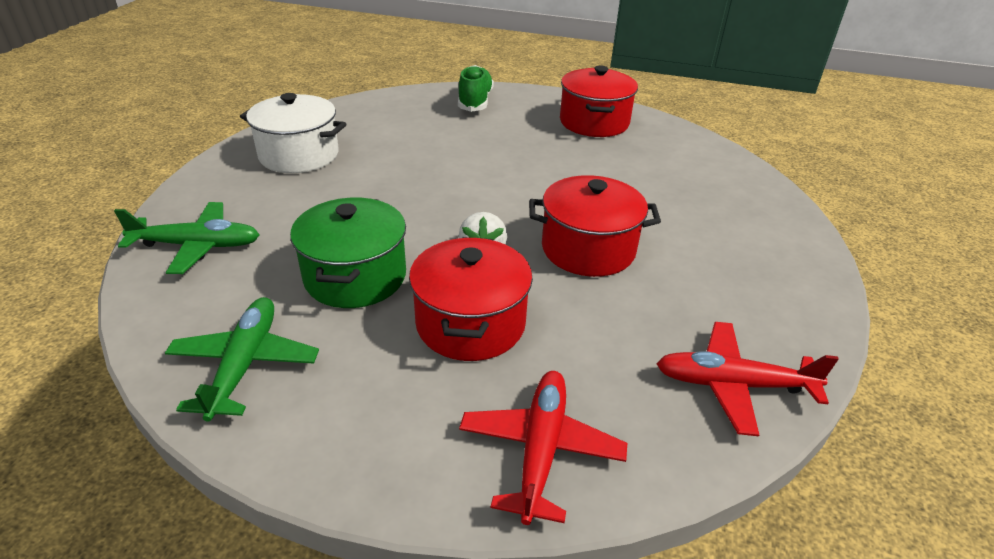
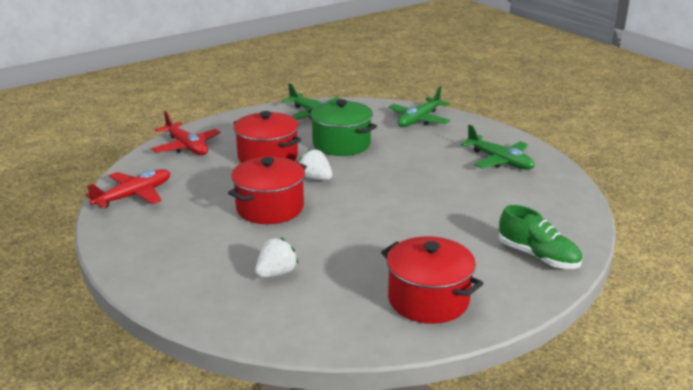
camera: 130 degrees right, 10 degrees down
white pot [240,93,346,173] -> green plane [460,124,535,170]
none -> white strawberry [255,238,298,278]

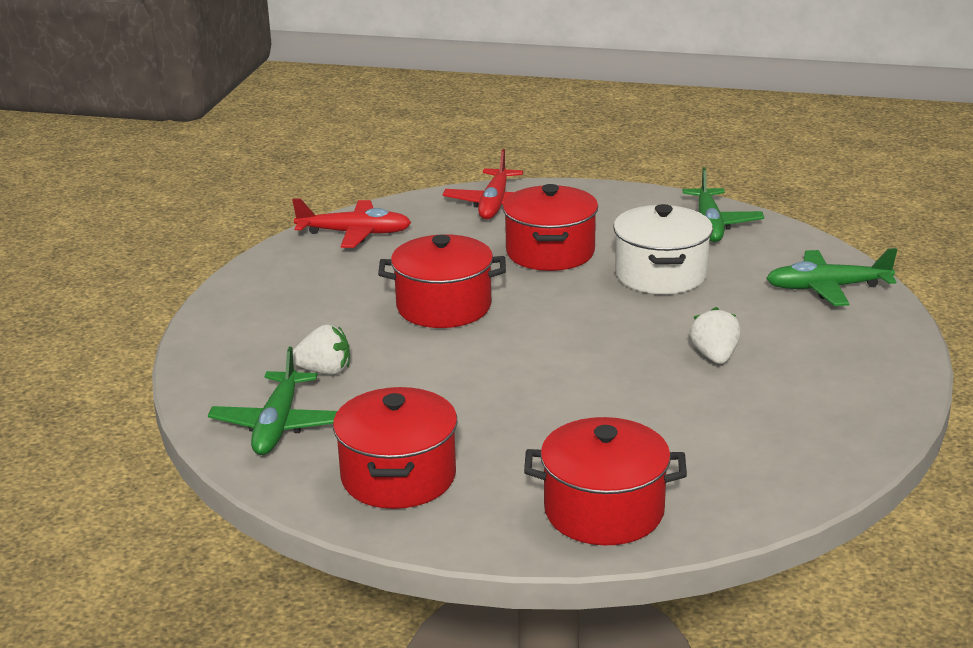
camera: 50 degrees right, 0 degrees up
white strawberry [299,149,333,180] -> white strawberry moved to [690,307,741,364]
green pot [308,99,377,156] -> white pot [613,204,713,294]
green plane [460,124,535,170] -> green plane moved to [208,347,337,455]
green shoe [499,205,582,269] -> red pot [524,417,687,545]

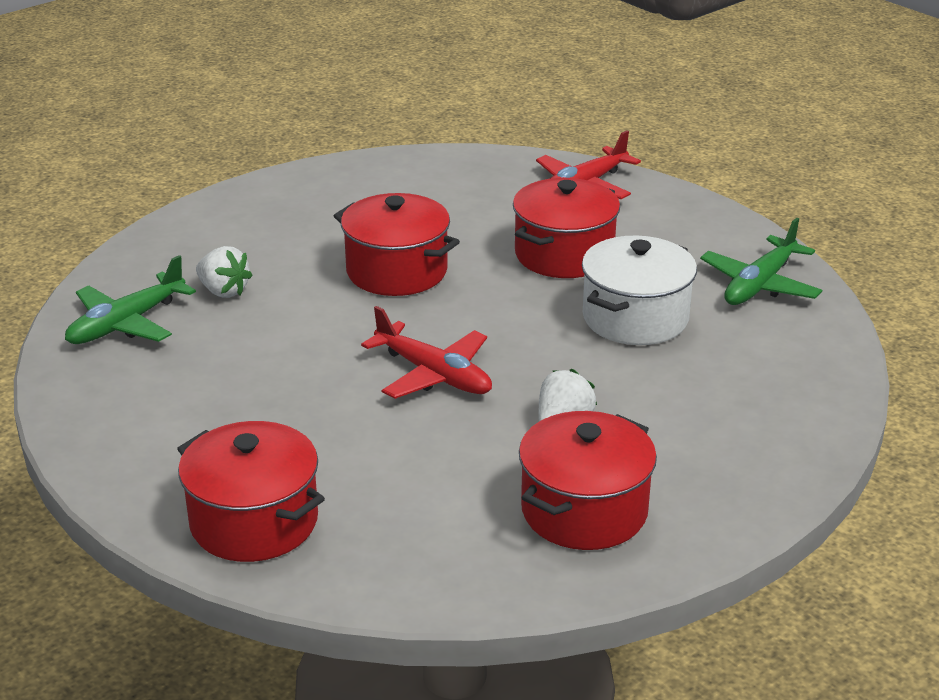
camera: 35 degrees right, 5 degrees up
red plane [292,198,411,248] -> red plane moved to [361,306,492,399]
red pot [333,387,458,509] -> red pot moved to [519,411,657,550]
green plane [766,248,897,306] -> none

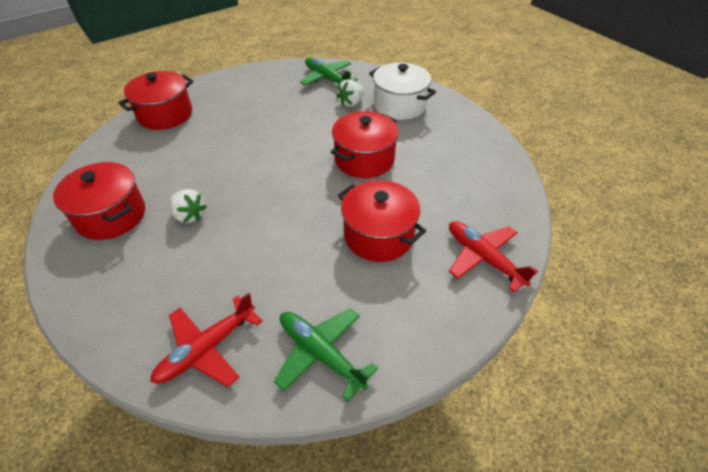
camera: 95 degrees right, 15 degrees up
red plane [361,306,492,399] -> red plane moved to [150,293,262,387]
white pot [582,236,697,345] -> white pot moved to [369,62,436,120]

